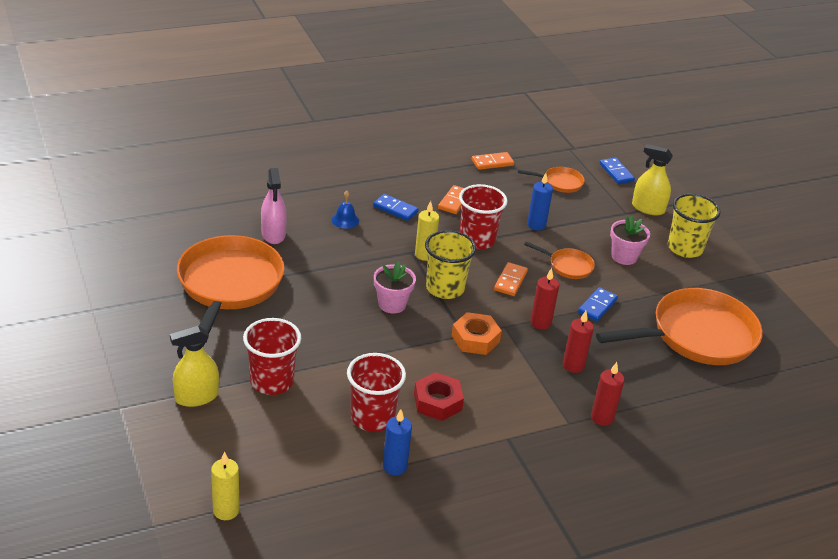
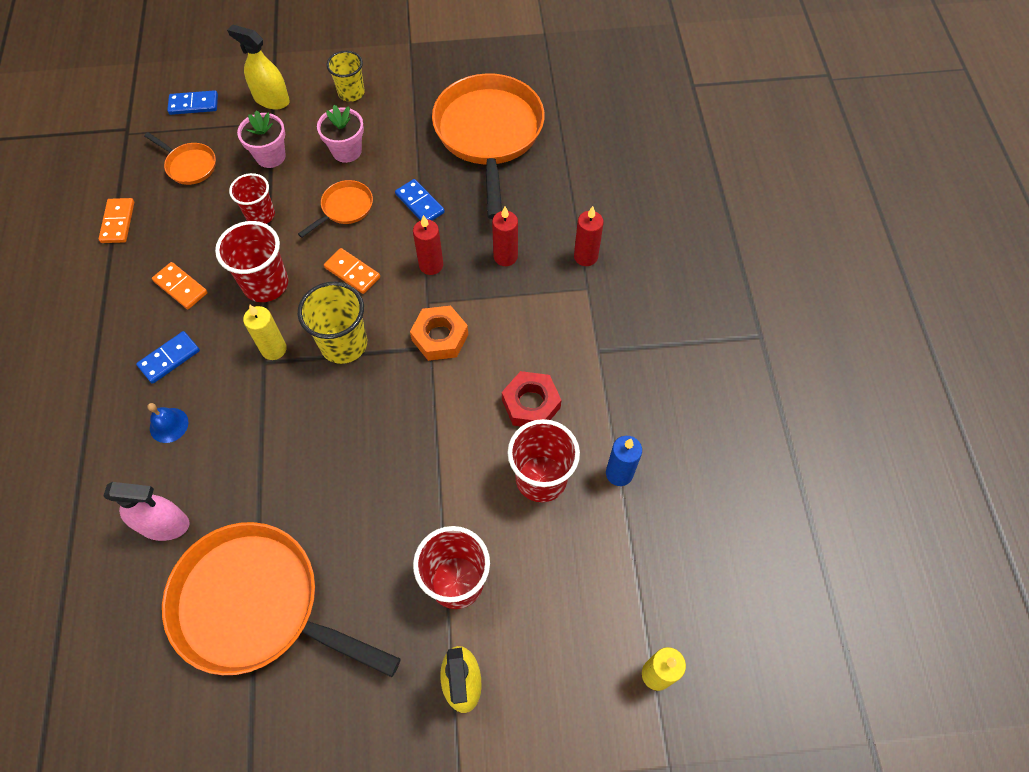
camera: 70 degrees left, 25 degrees up
pink flower pot [374,261,416,313] -> pink flower pot moved to [237,110,286,168]
orange pan [518,167,585,193] -> orange pan turned 105 degrees clockwise [144,132,216,185]
blue candle [527,173,553,231] -> red cup [229,173,275,224]
yellow spray bottle [632,144,673,215] -> yellow spray bottle turned 75 degrees clockwise [227,24,290,110]
yellow cup [668,194,721,258] -> yellow cup [327,51,365,102], size x0.66

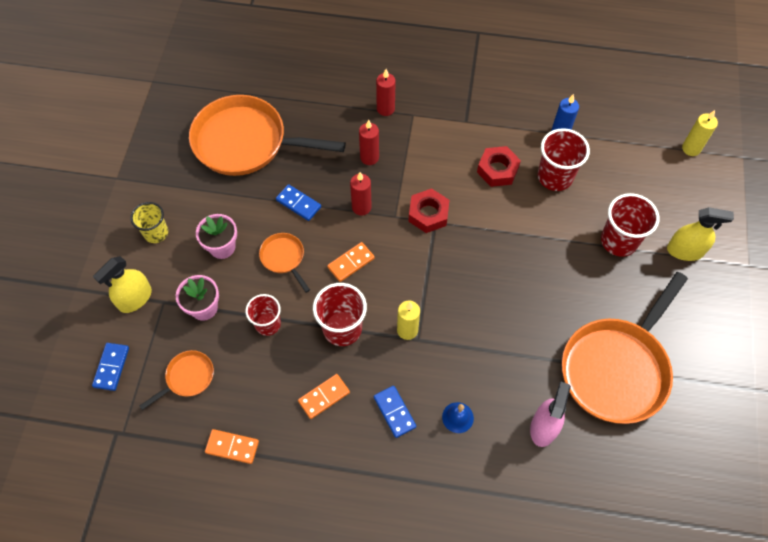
camera: 75 degrees left, 0 degrees up
yellow cup [298,282,367,364] -> none
blue domino [395,179,445,221] -> blue domino turned 60 degrees clockwise [276,184,321,221]
orange nut [410,306,468,361] -> red nut [409,188,449,233]

